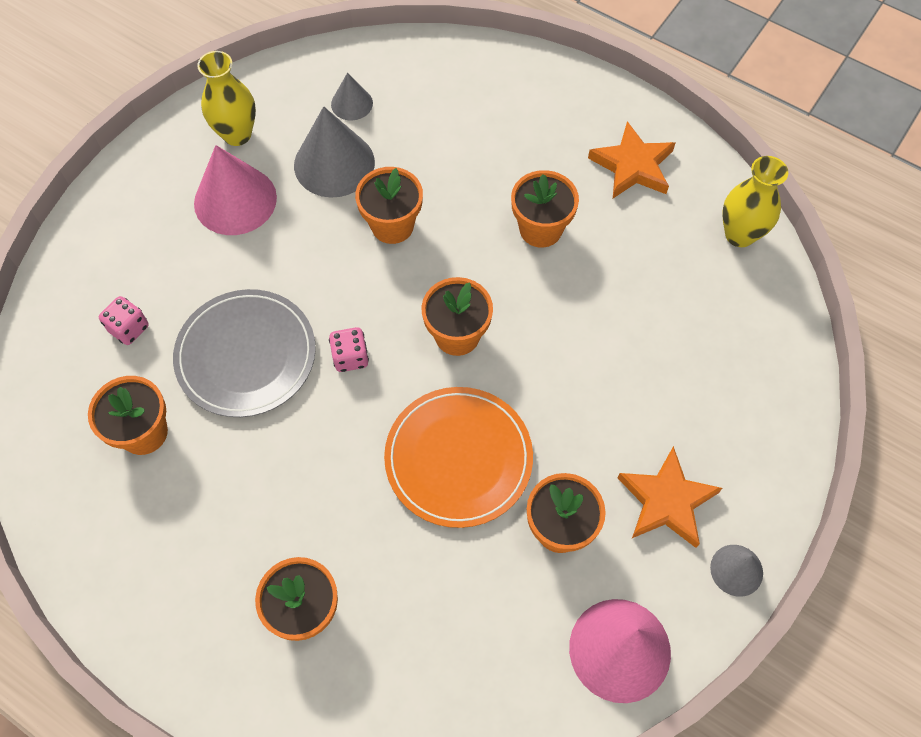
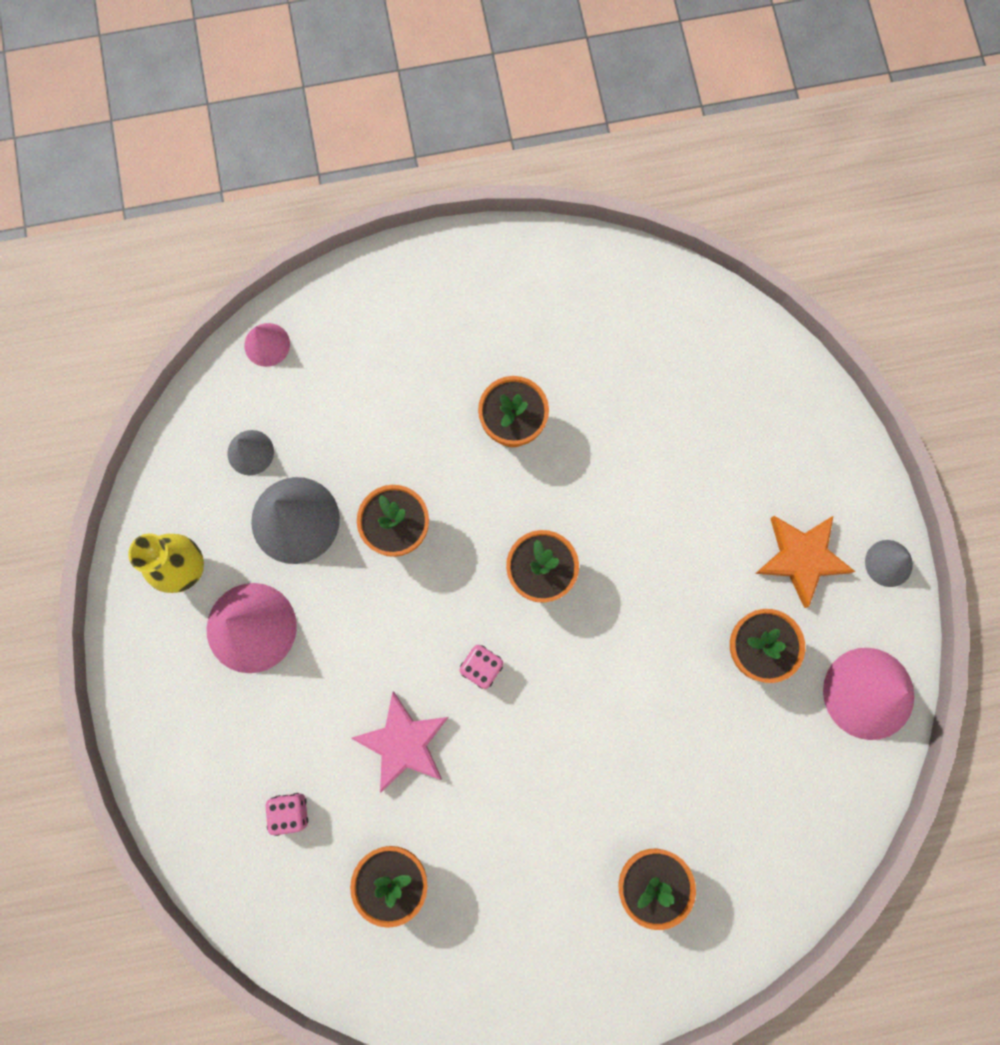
camera: 45 degrees left, 15 degrees up
grey plate [173,289,316,417] -> pink star [351,692,448,793]
orange plate [384,387,533,528] -> none
orange star [588,121,675,198] -> none
yellow vase [722,156,788,247] -> none
none -> pink cone [244,323,290,367]

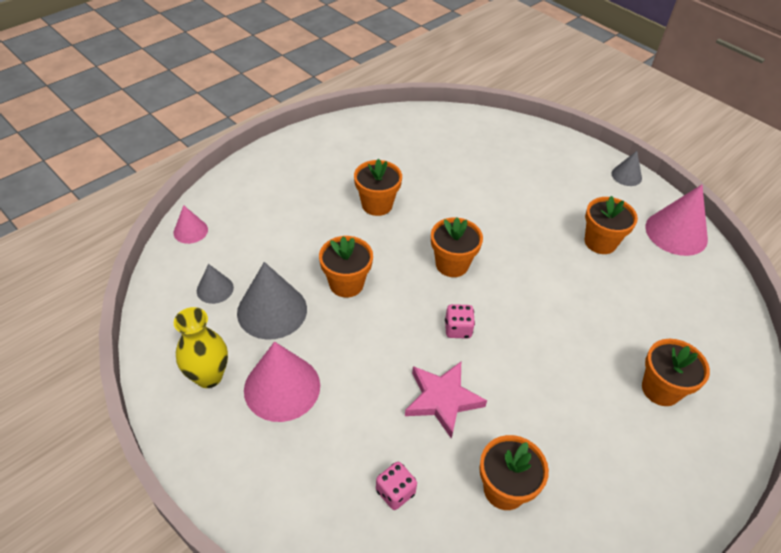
camera: 35 degrees left, 30 degrees down
orange star [755,516,856,608] -> none

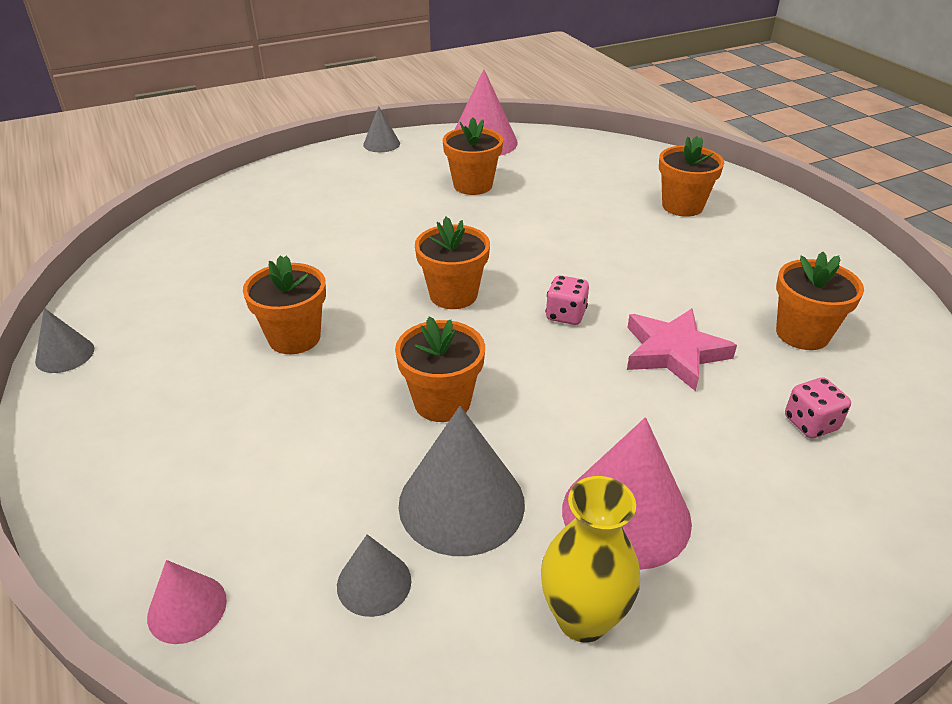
camera: 70 degrees left, 10 degrees down
none -> grey cone [35,308,94,373]

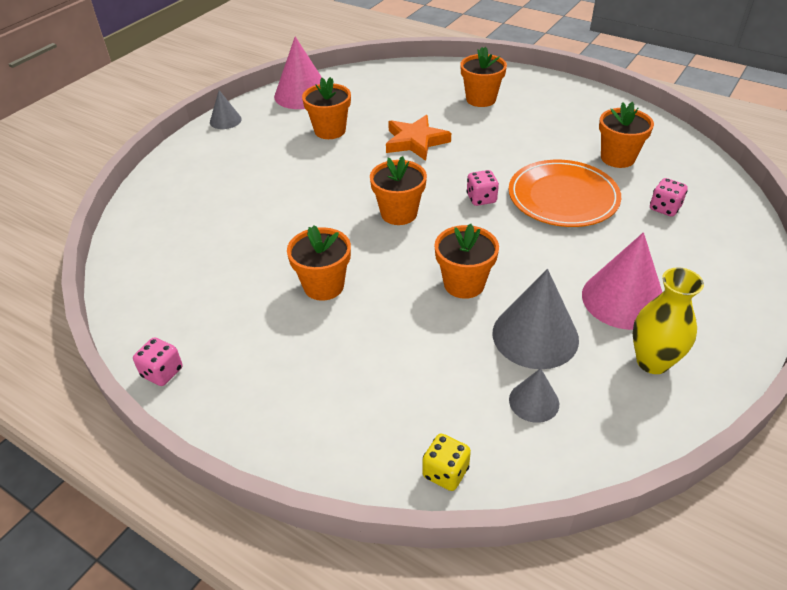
camera: 30 degrees left, 5 degrees up
grey cone [35,308,94,373] -> pink dice [133,337,182,386]
pink cone [147,560,227,644] -> yellow dice [422,434,471,491]
pink star [627,308,737,391] -> orange plate [509,160,621,227]
none -> orange star [386,115,451,161]

